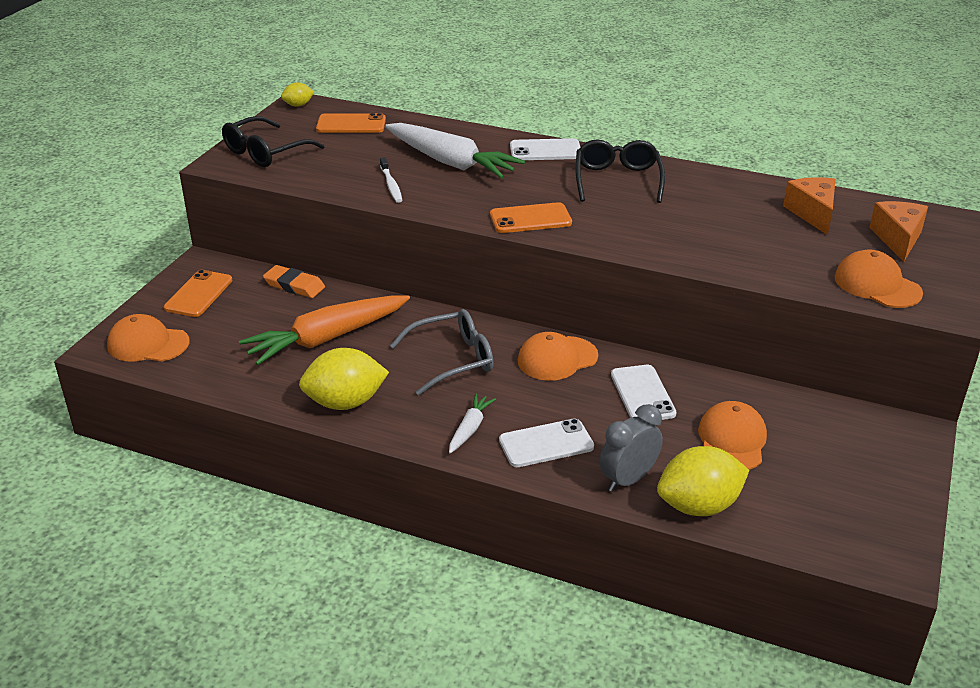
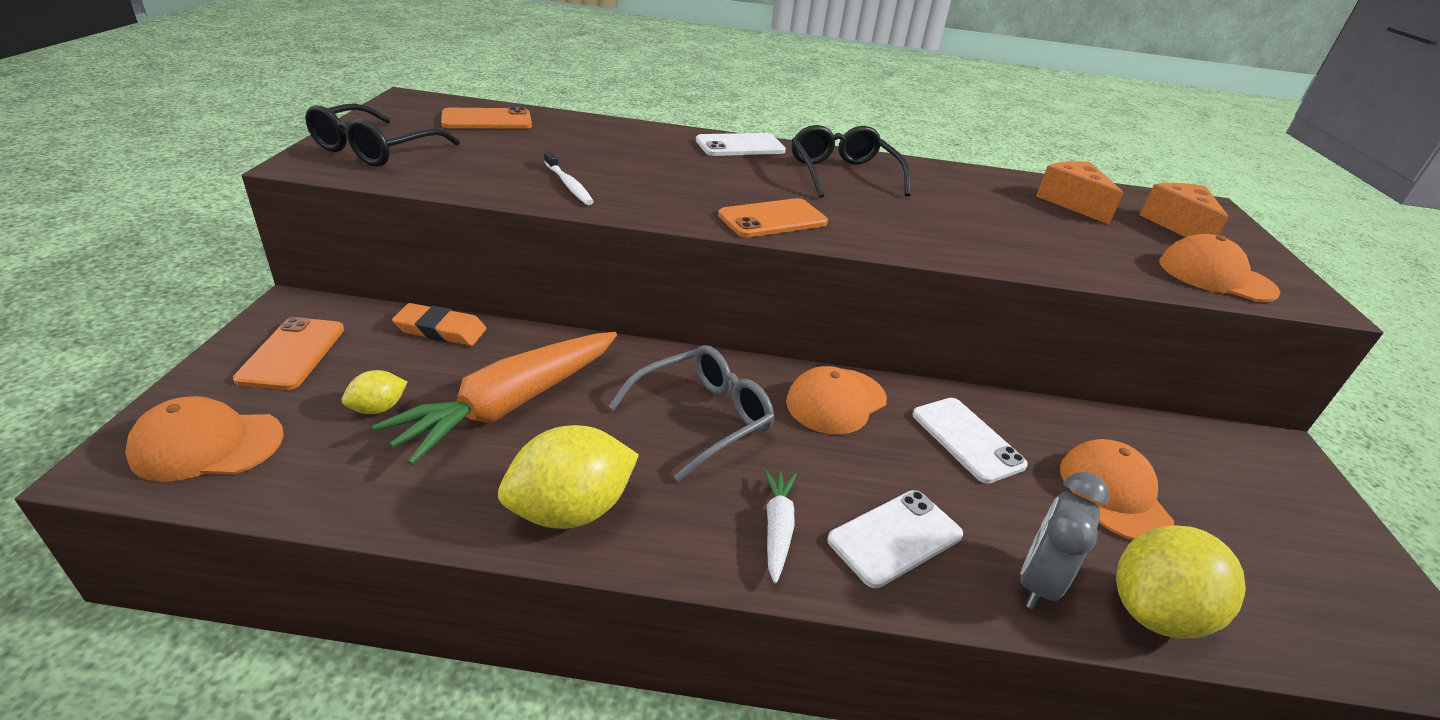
camera: 20 degrees left, 0 degrees up
yellow lemon [281,82,314,107] -> yellow lemon moved to [342,370,407,414]
white carrot [385,123,525,178] -> none

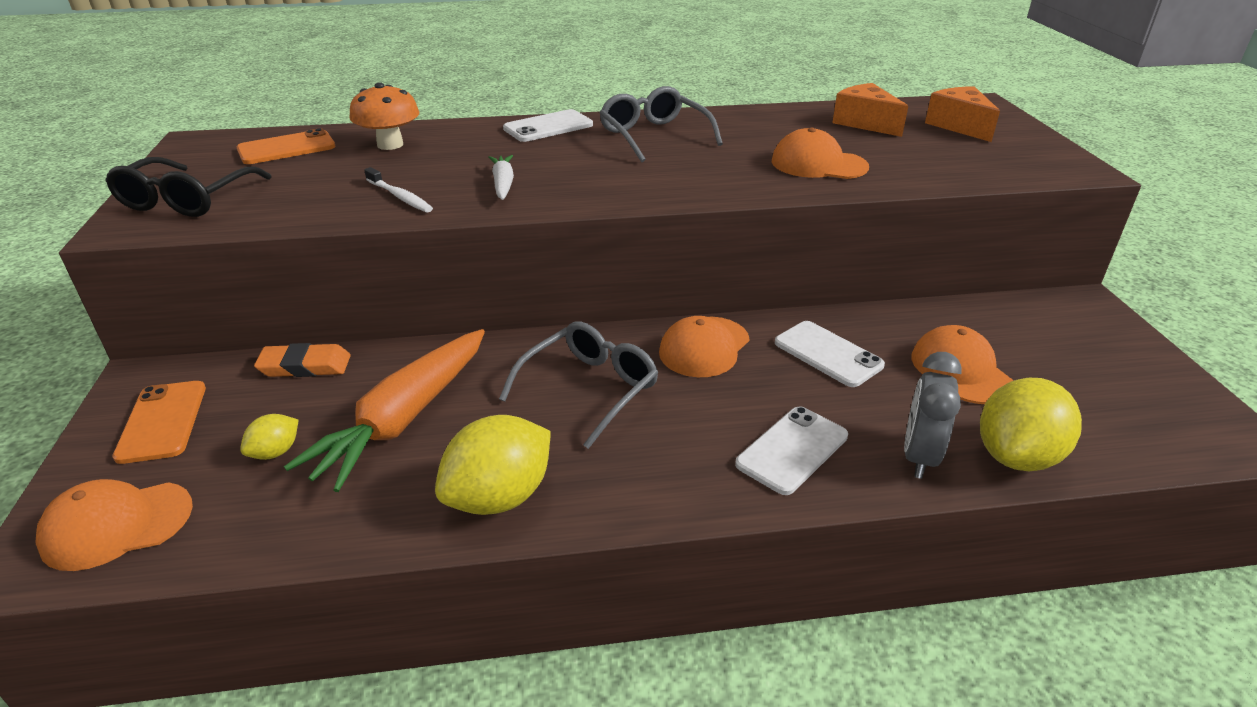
camera: 10 degrees left, 0 degrees up
orange phone [718,198,828,238] -> none
white carrot [764,469,797,584] -> white carrot moved to [488,155,514,200]
black glasses [791,125,911,198] -> grey glasses [599,86,723,162]
orange cap [1159,234,1281,302] -> orange cap moved to [772,128,869,179]
none -> orange mushroom [349,82,419,150]

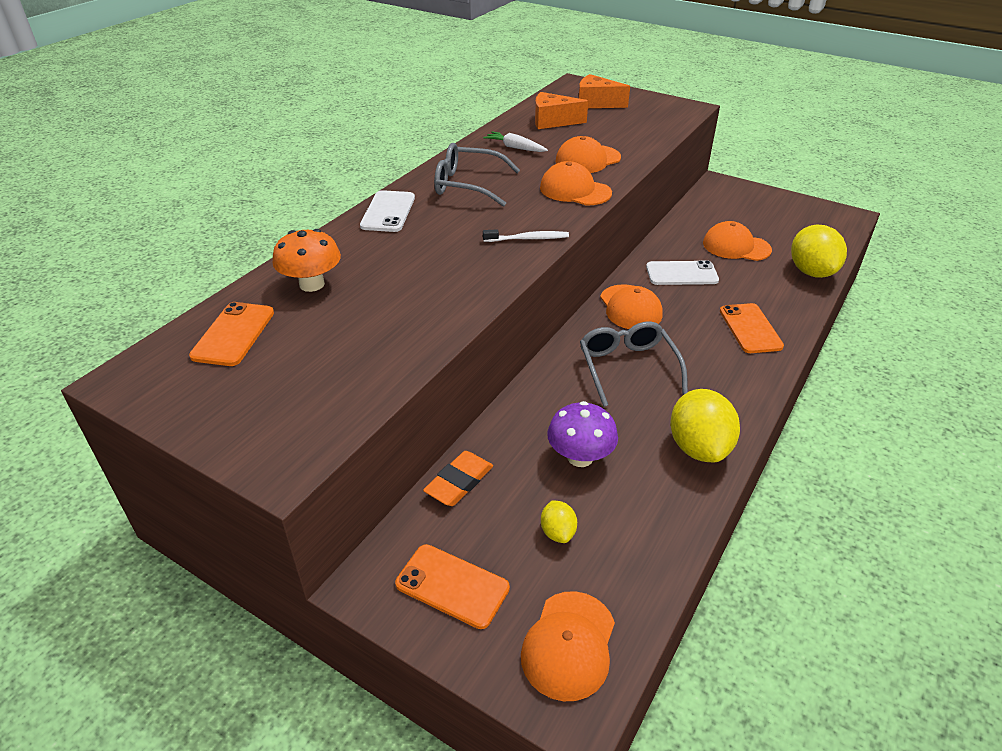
camera: 50 degrees left, 5 degrees up
black glasses [105,157,272,217] -> none
orange carrot [284,329,485,492] -> purple mushroom [547,401,618,467]
white toothbrush [364,167,433,213] -> white toothbrush moved to [483,229,569,242]
white carrot [488,155,514,200] -> white carrot moved to [483,131,548,152]
white phone [735,407,848,495] -> orange phone [720,303,784,353]
grey clock [904,352,962,479] -> none
none -> orange cap [540,161,612,206]

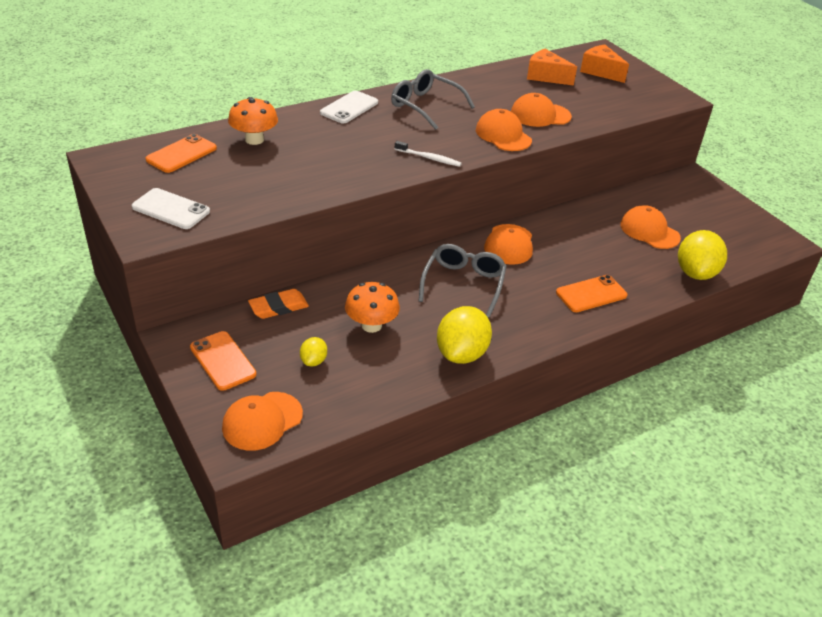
camera: 25 degrees right, 0 degrees up
white carrot [483,131,548,152] -> none
purple mushroom [547,401,618,467] -> orange mushroom [345,282,400,333]
white phone [646,260,719,285] -> white phone moved to [132,188,210,229]
orange phone [720,303,784,353] -> orange phone turned 45 degrees clockwise [556,275,627,312]

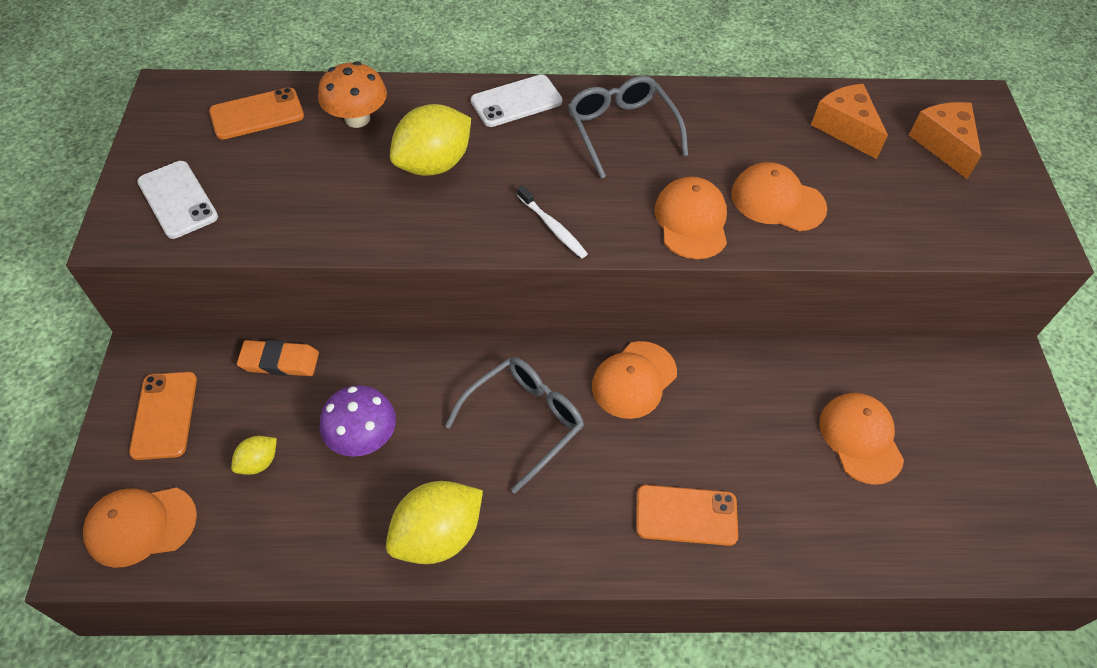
camera: 30 degrees right, 15 degrees up
orange mushroom [345,282,400,333] -> purple mushroom [320,385,396,457]
yellow lemon [678,230,727,280] -> yellow lemon moved to [390,104,471,176]

